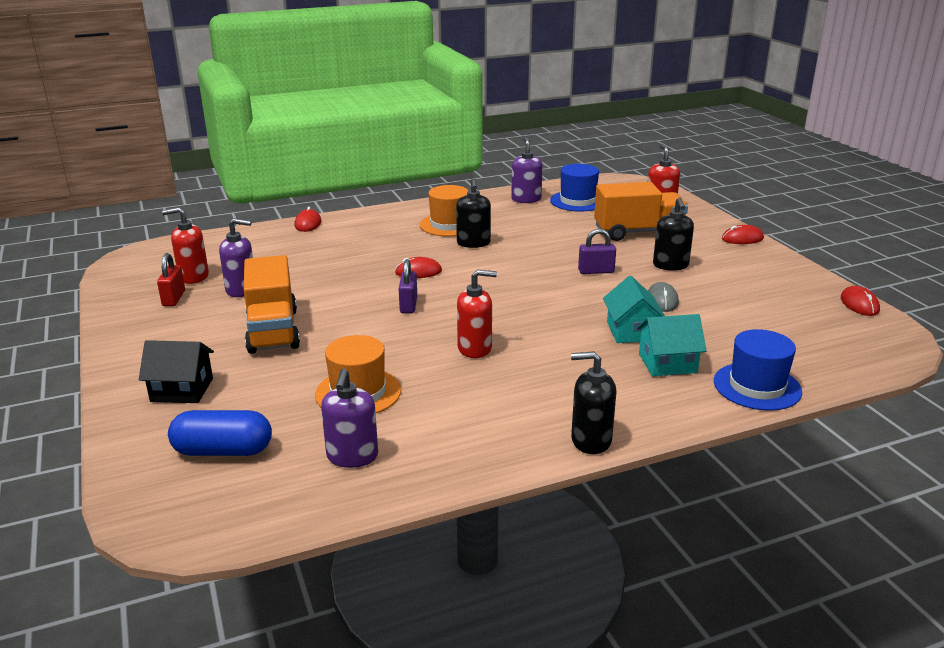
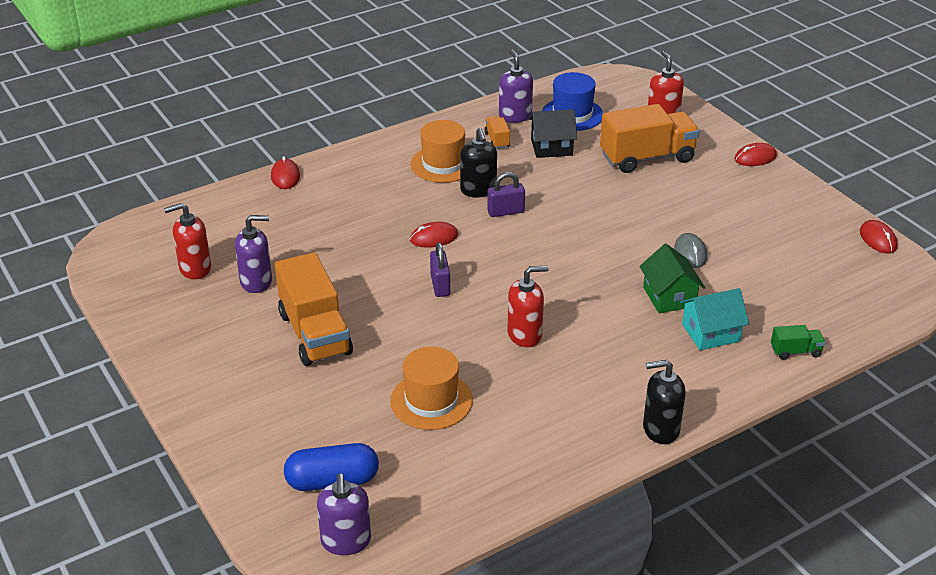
camera: 10 degrees left, 10 degrees up
black house [139,340,214,403] -> black house moved to [529,109,577,158]
red padlock [157,253,185,306] -> none
purple soap dispenser [321,369,378,468] -> purple soap dispenser moved to [317,473,371,555]
purple padlock [578,229,616,274] -> purple padlock moved to [487,172,525,217]
turquoise house [603,276,665,343] -> green house [639,244,705,313]
black soap dispenser [653,197,694,271] -> none
blue hat [714,329,802,411] -> green truck [771,325,825,360]
none -> orange truck [484,116,510,149]

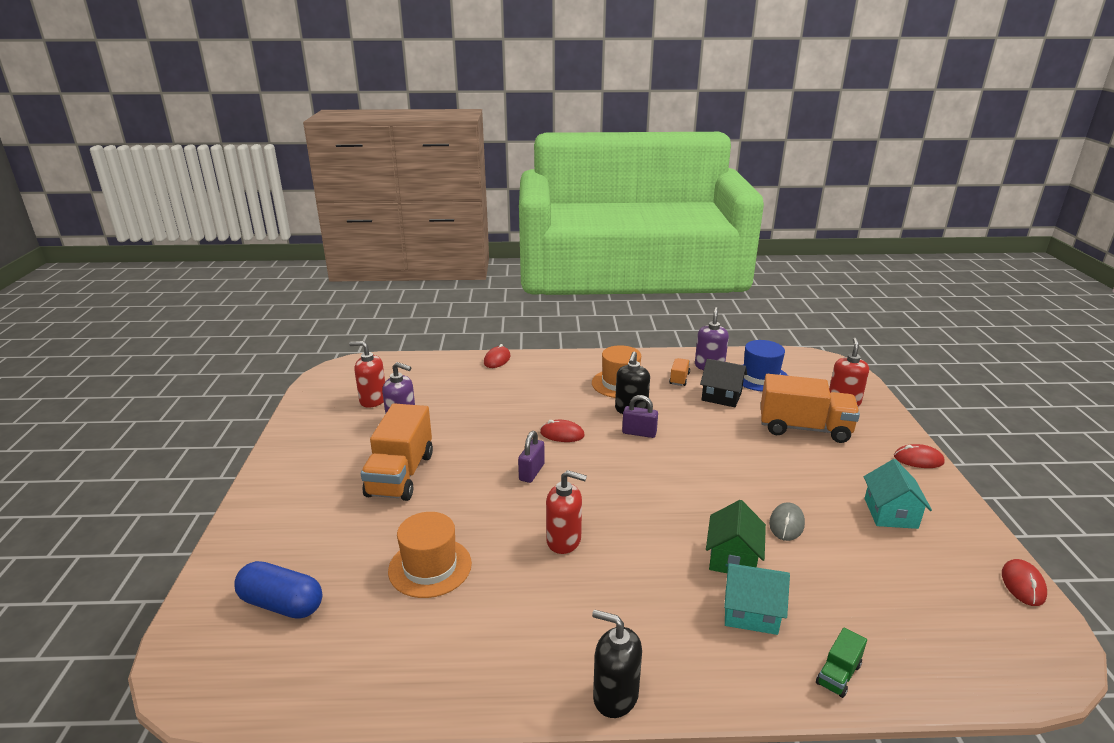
camera: 30 degrees right, 10 degrees down
purple soap dispenser [317,473,371,555] -> none
green truck [771,325,825,360] -> green truck turned 105 degrees clockwise [816,628,867,698]
none -> turquoise house [864,459,932,529]

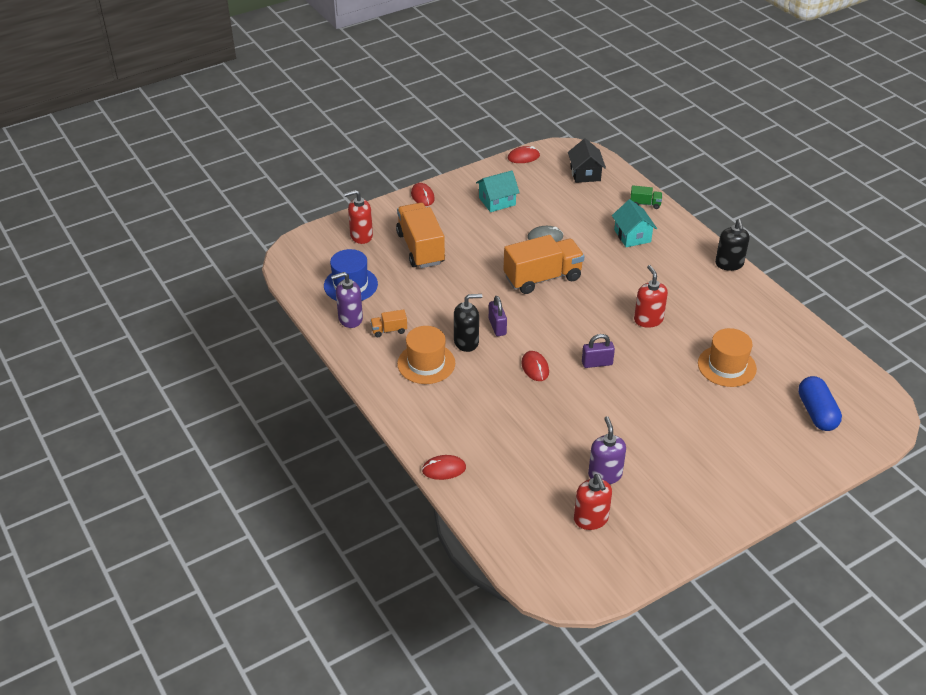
camera: 120 degrees left, 15 degrees up
orange truck [361,403,433,501] -> orange truck moved to [504,235,584,294]
black house [700,359,747,407] -> black house moved to [568,138,606,183]
green house [706,500,766,573] -> none

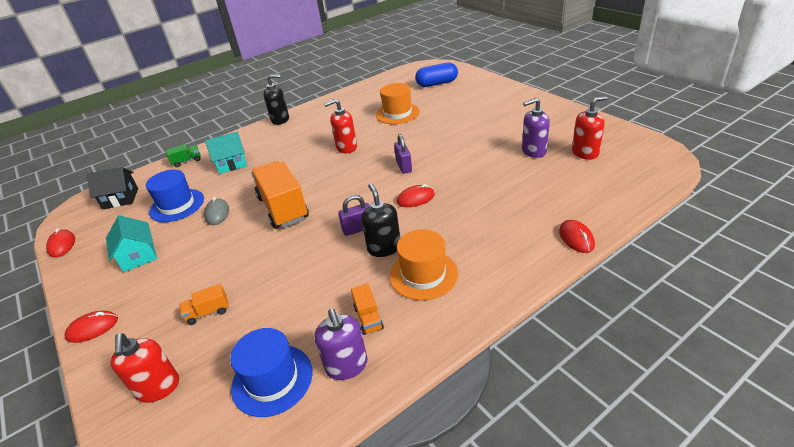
camera: 90 degrees left, 5 degrees down
orange truck [396,203,445,268] -> orange truck [180,284,229,325], size x0.44
green truck [630,186,662,209] -> green truck turned 60 degrees clockwise [166,144,201,167]
none -> blue hat [146,170,204,222]

